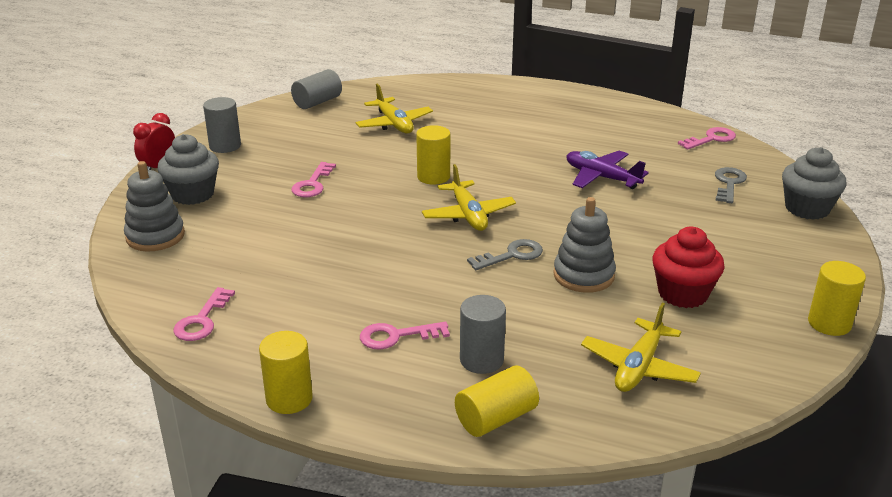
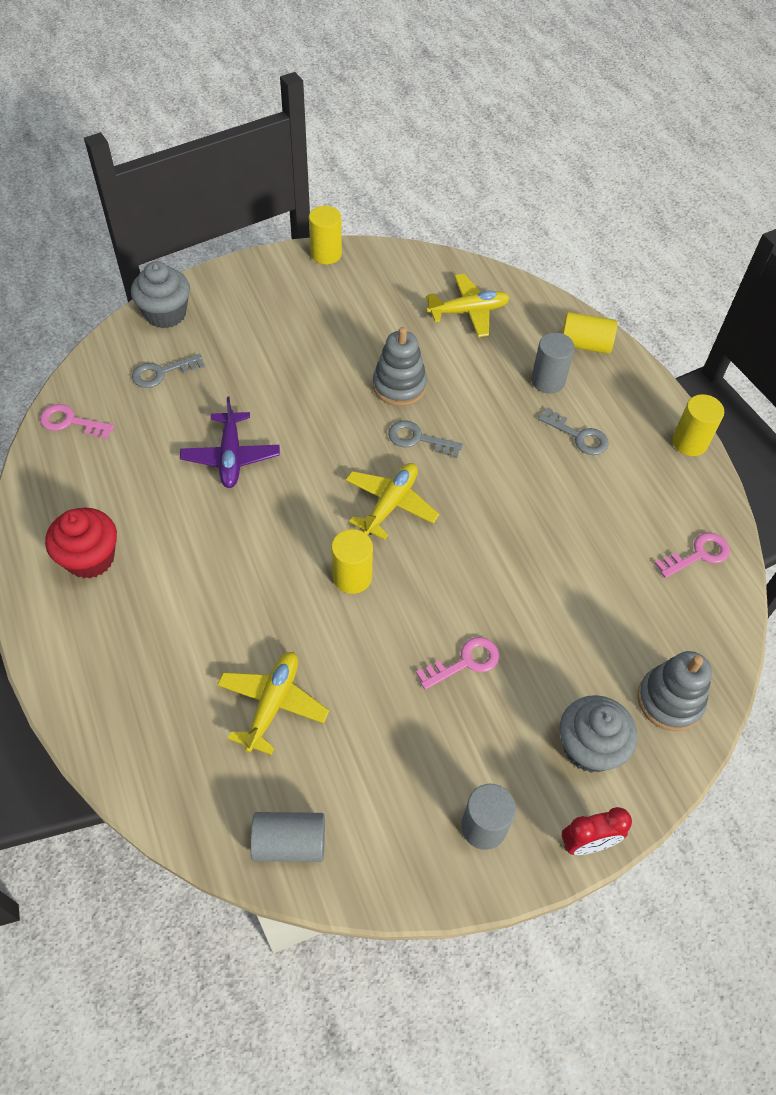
camera: 135 degrees left, 25 degrees up
pink key [360,321,450,350] -> grey key [538,408,609,455]
red cupcake [652,227,725,308] -> red cupcake moved to [45,508,117,578]

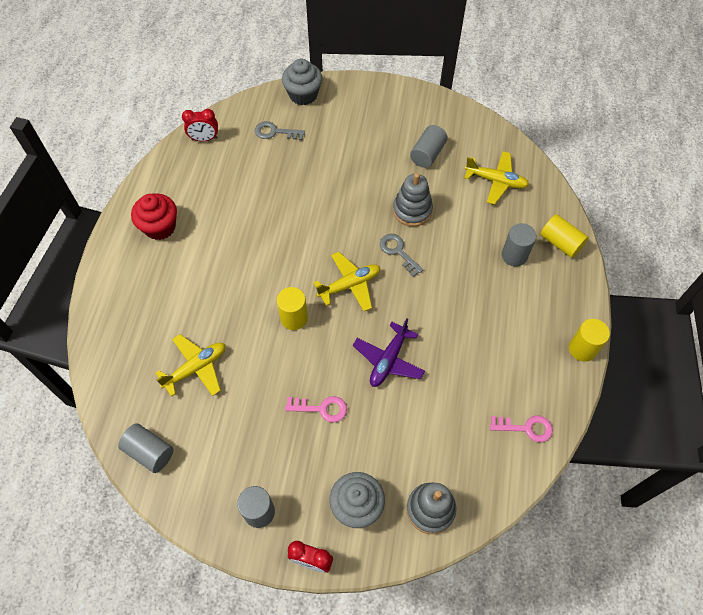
camera: 35 degrees right, 5 degrees up
pink key [40,404,114,439] -> red clock [182,109,218,141]
purple plane [180,397,280,488] -> purple plane moved to [353,318,425,387]
yellow cylinder [309,206,342,264] -> none
grey key [538,408,609,455] -> none
none -> grey cylinder [410,125,448,168]

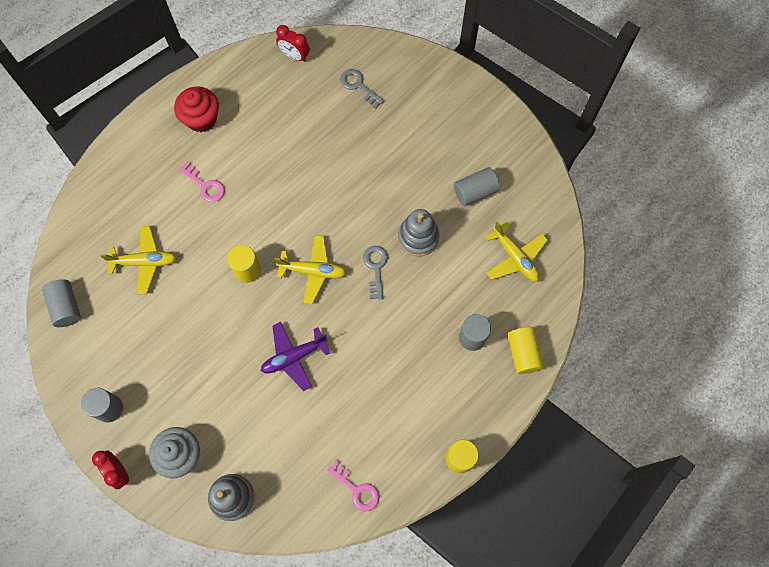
camera: 35 degrees right, 10 degrees up
grey cupcake [282,59,323,105] -> none
pink key [285,396,347,422] -> pink key moved to [179,161,225,202]

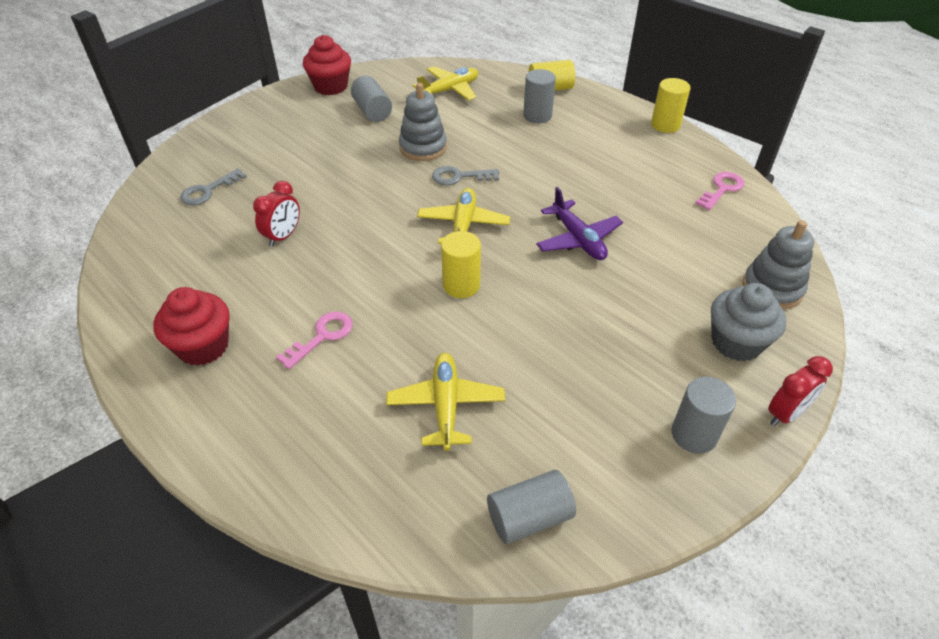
camera: 90 degrees left, 25 degrees down
red clock [276,25,310,62] -> red clock moved to [253,181,300,247]
none -> red cupcake [303,35,351,95]

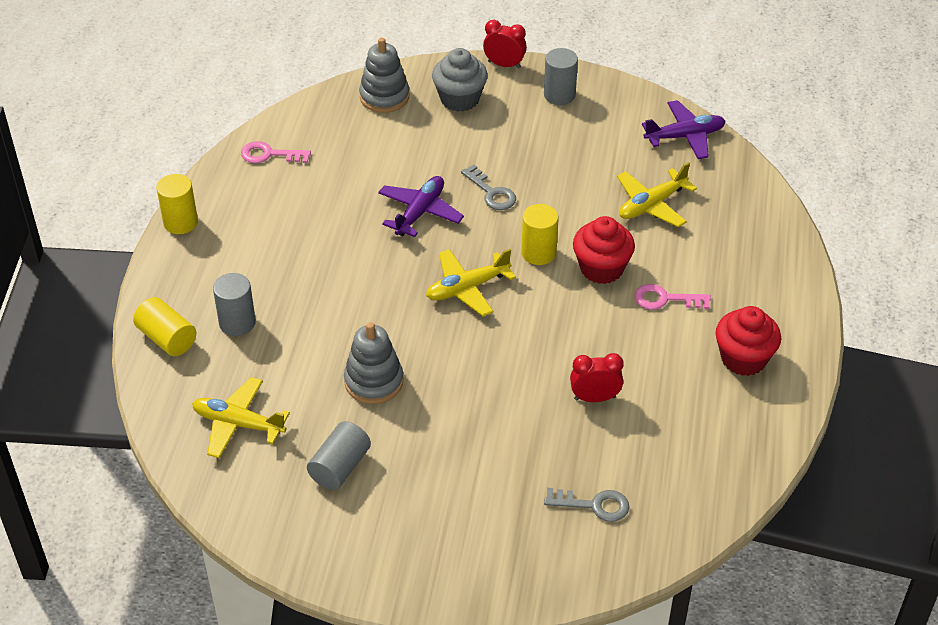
camera: 125 degrees left, 0 degrees up
red cupcake [303,35,351,95] -> red cupcake moved to [573,216,635,284]
grey key [432,166,499,185] -> grey key moved to [461,164,516,210]
grey cylinder [487,470,576,544] -> purple plane [642,100,726,159]

